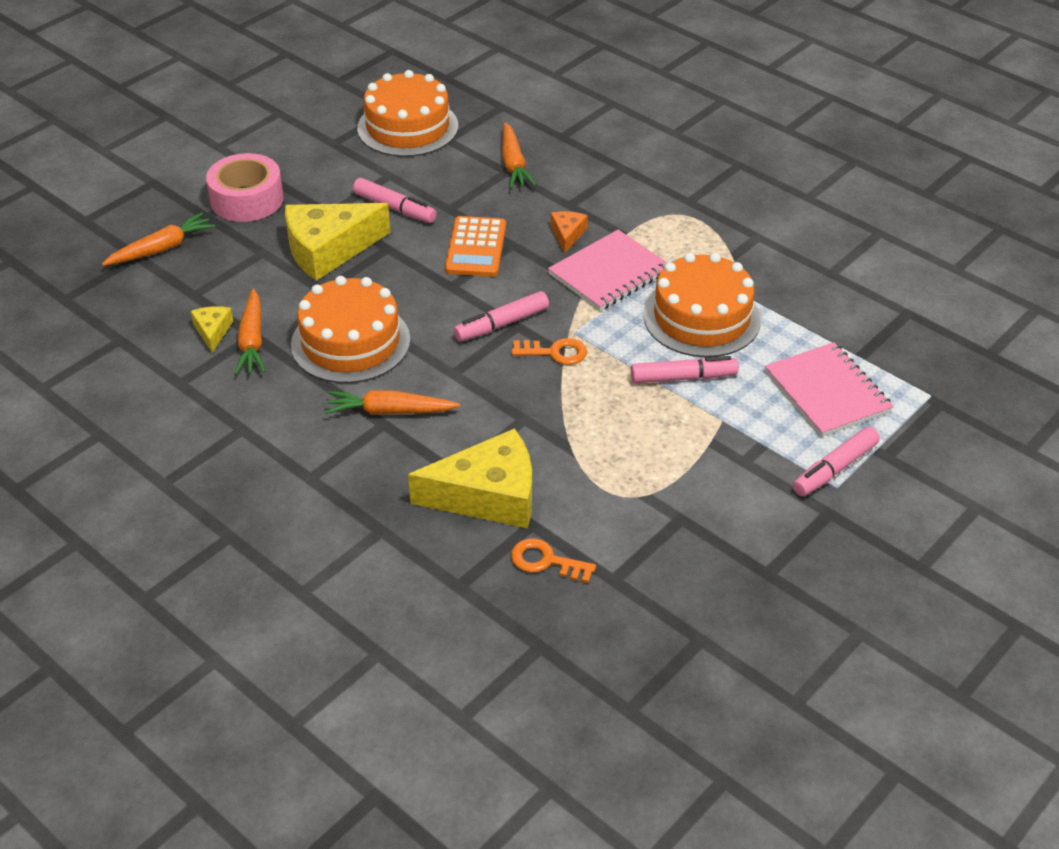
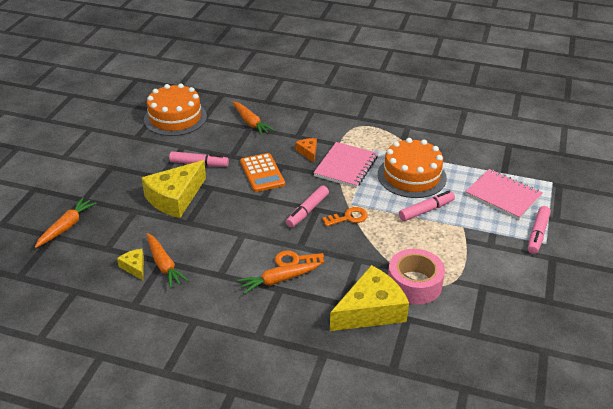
camera: 25 degrees left, 5 degrees down
pink tape [206,153,284,222] -> pink tape moved to [388,249,445,304]
orange cake [291,276,410,383] -> none
orange key [511,538,596,583] -> orange key moved to [275,250,324,267]

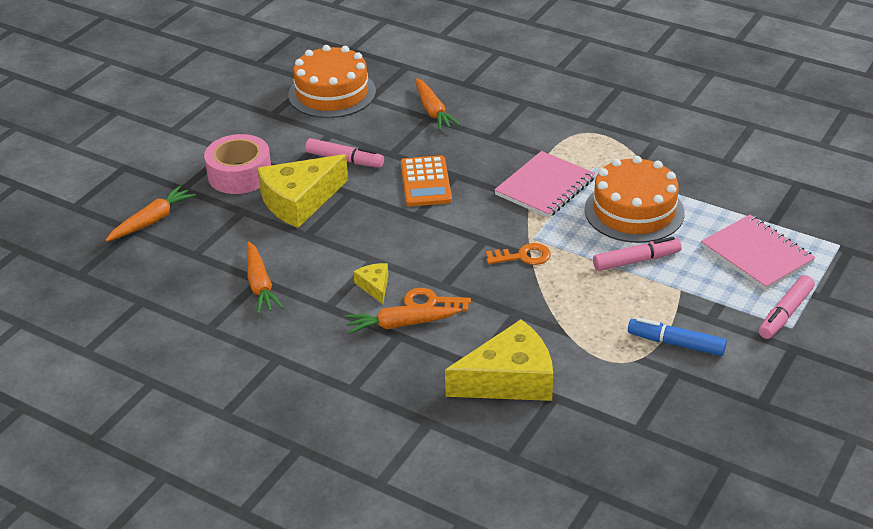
camera: 15 degrees right, 0 degrees up
yellow cheese [117,249,144,280] -> yellow cheese moved to [353,263,388,304]
pink marker [286,186,329,228] -> none
orange cheese [295,138,317,163] -> none
pink tape [388,249,445,304] -> pink tape moved to [204,134,271,194]
none -> blue marker [628,318,727,356]

